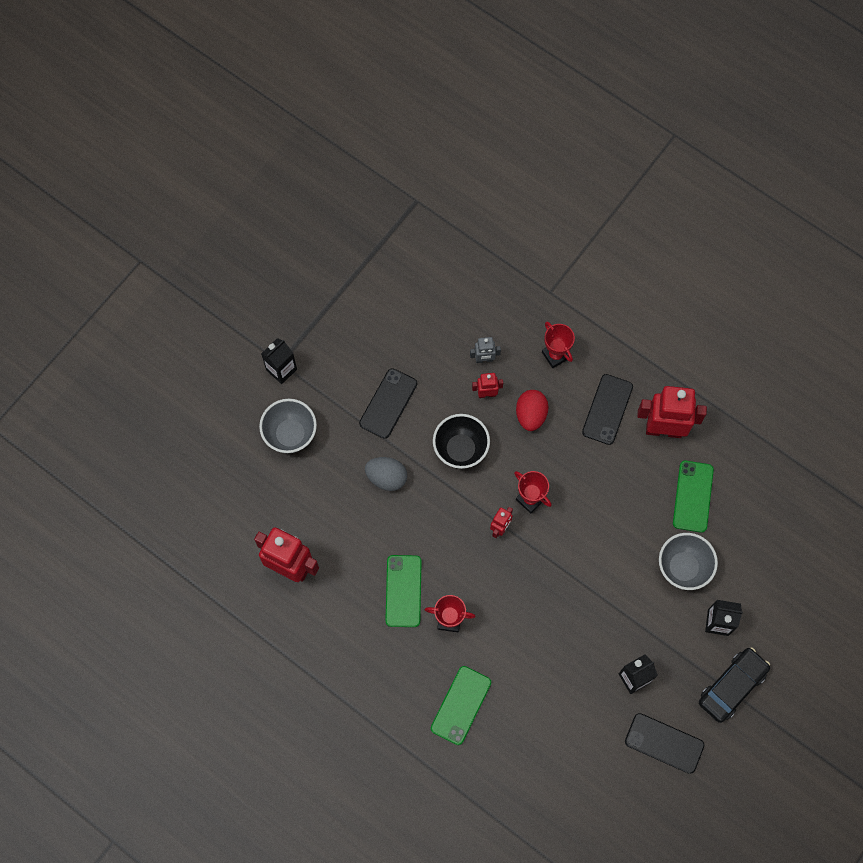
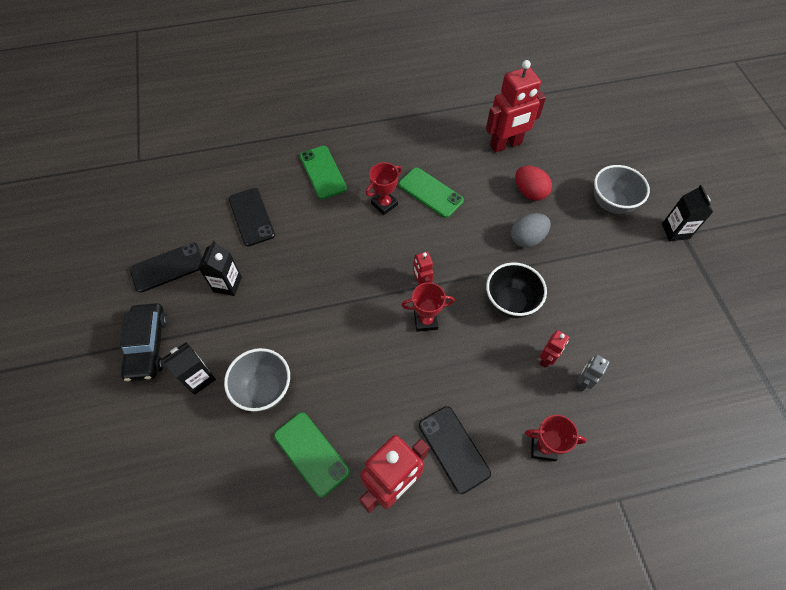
camera: 130 degrees right, 10 degrees down
black phone [359,368,417,439] -> black phone moved to [229,188,275,246]
red egg [516,390,549,431] -> red egg moved to [515,166,552,201]

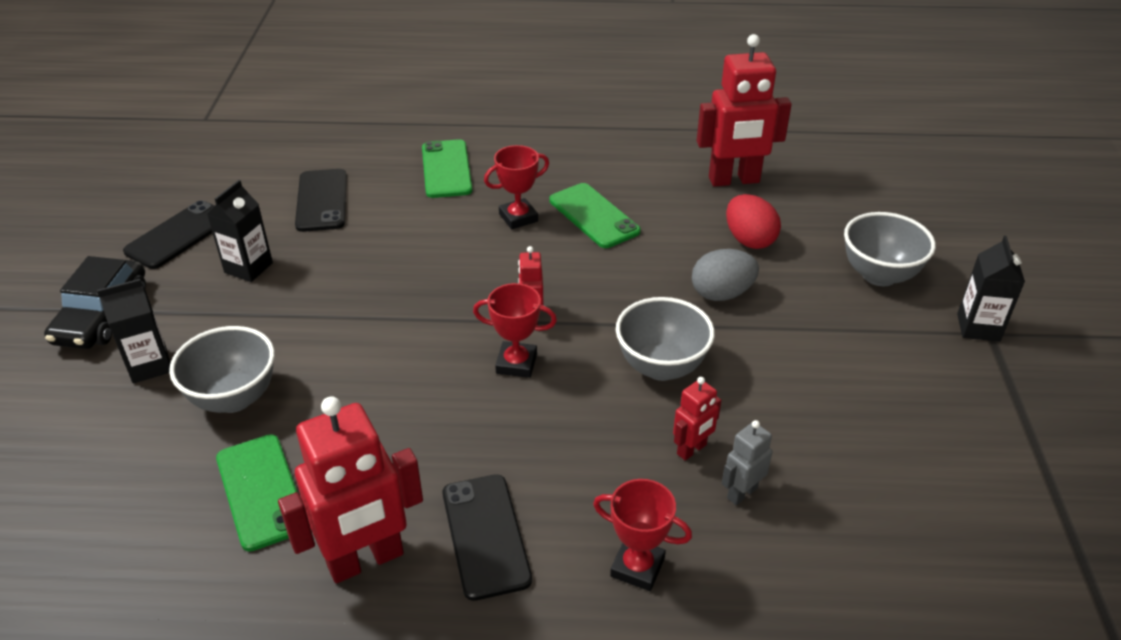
camera: 15 degrees right, 20 degrees down
black phone [130,242,202,293] -> black phone turned 45 degrees counterclockwise [123,200,214,269]
black bowl [486,262,547,318] -> grey bowl [616,297,715,381]

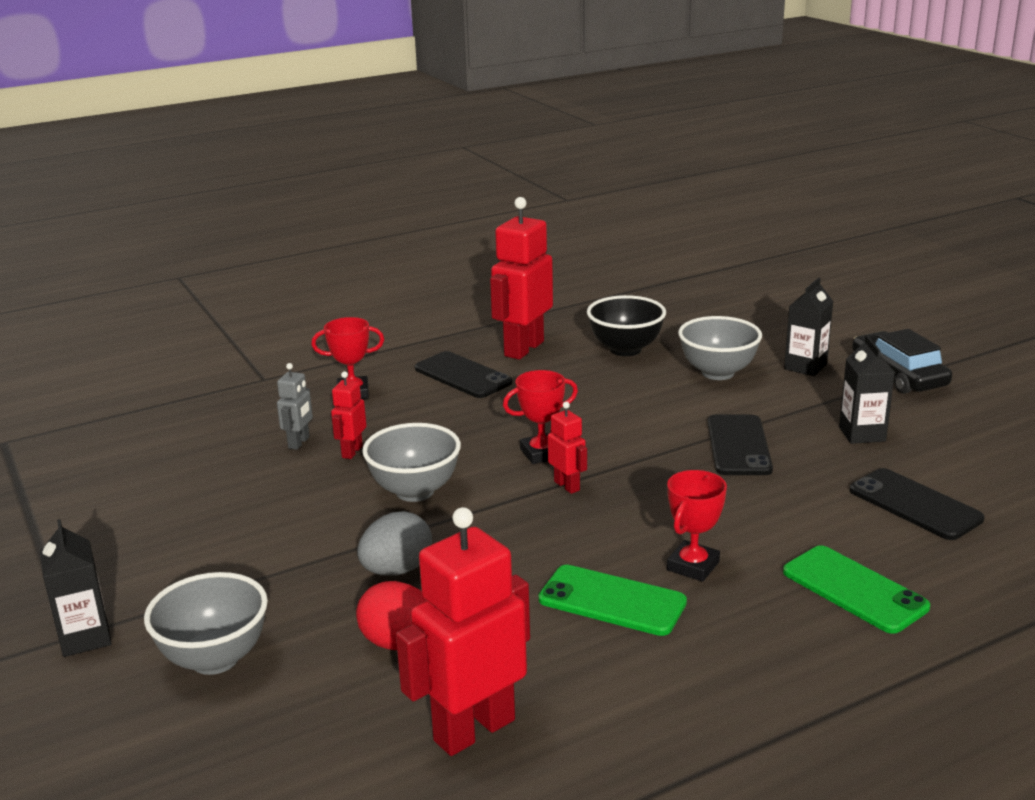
camera: 150 degrees right, 15 degrees down
black phone [123,200,214,269] -> black phone moved to [707,415,773,475]
green phone [216,434,297,552] -> black bowl [587,295,666,356]

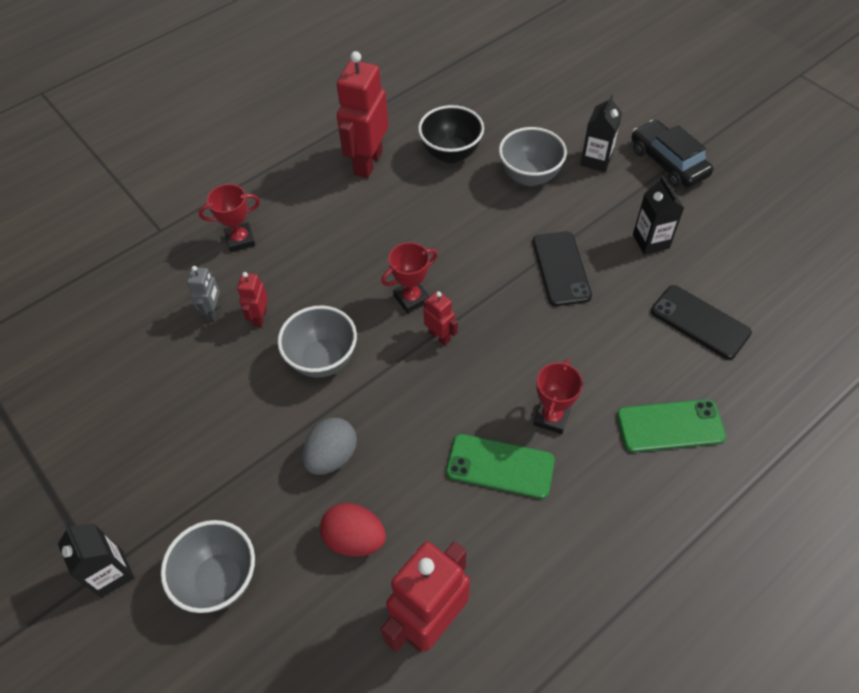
camera: 10 degrees left, 30 degrees up
black phone [415,351,513,398] -> none
green phone [783,545,930,634] -> green phone turned 45 degrees counterclockwise [617,399,726,452]

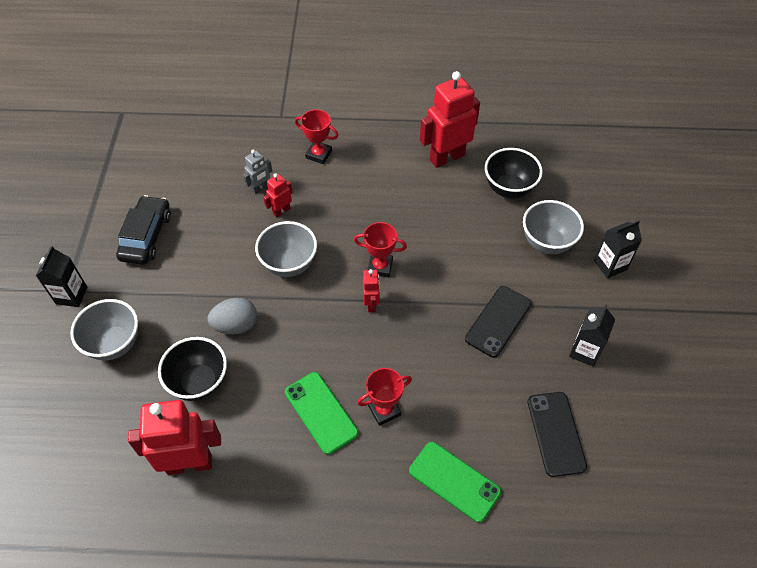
camera: 40 degrees right, 0 degrees up
red egg [320,503,386,557] -> black bowl [158,337,227,401]
black car [632,120,713,188] -> black car moved to [116,195,171,265]

